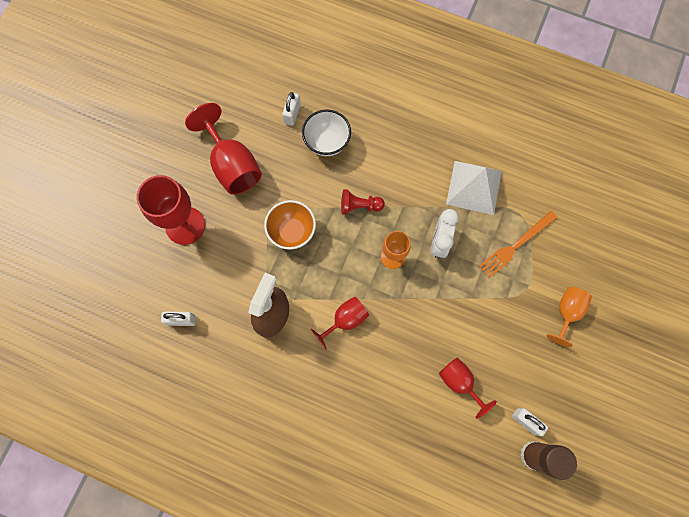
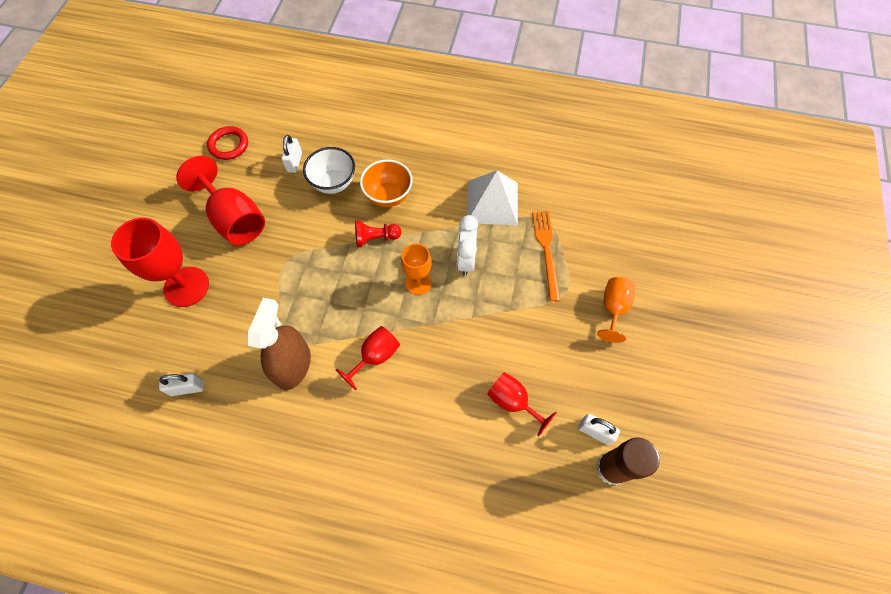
camera: 10 degrees left, 10 degrees down
orange bowl [264,200,316,250] -> orange bowl moved to [360,159,413,207]
orange fork [479,211,558,278] -> orange fork turned 135 degrees clockwise [532,211,561,302]
none -> red ring [207,126,248,160]

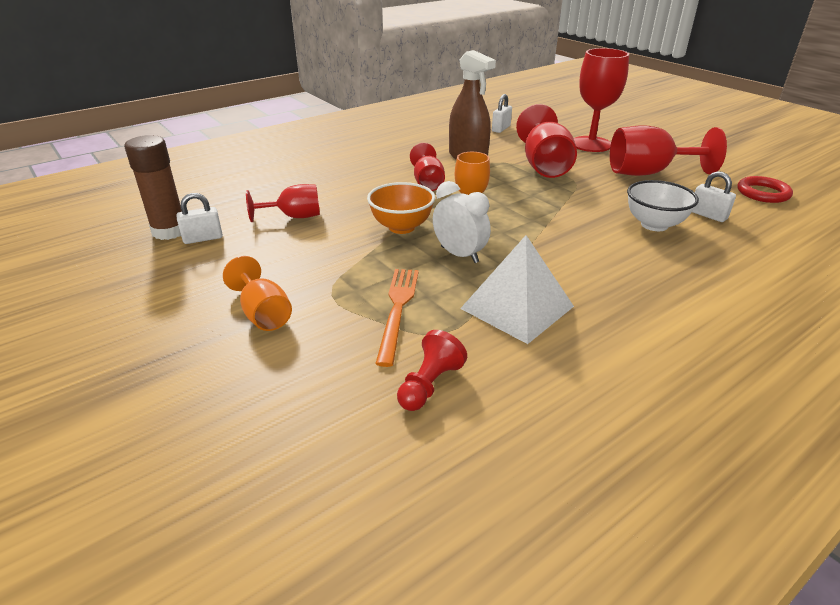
camera: 130 degrees right, 30 degrees down
red pawn [355,220,401,247] -> red pawn moved to [397,330,467,411]
orange bowl [360,159,413,207] -> orange bowl moved to [367,182,435,234]
orange fork [532,211,561,302] -> orange fork turned 120 degrees counterclockwise [375,269,419,367]
none -> red goblet [516,104,577,178]

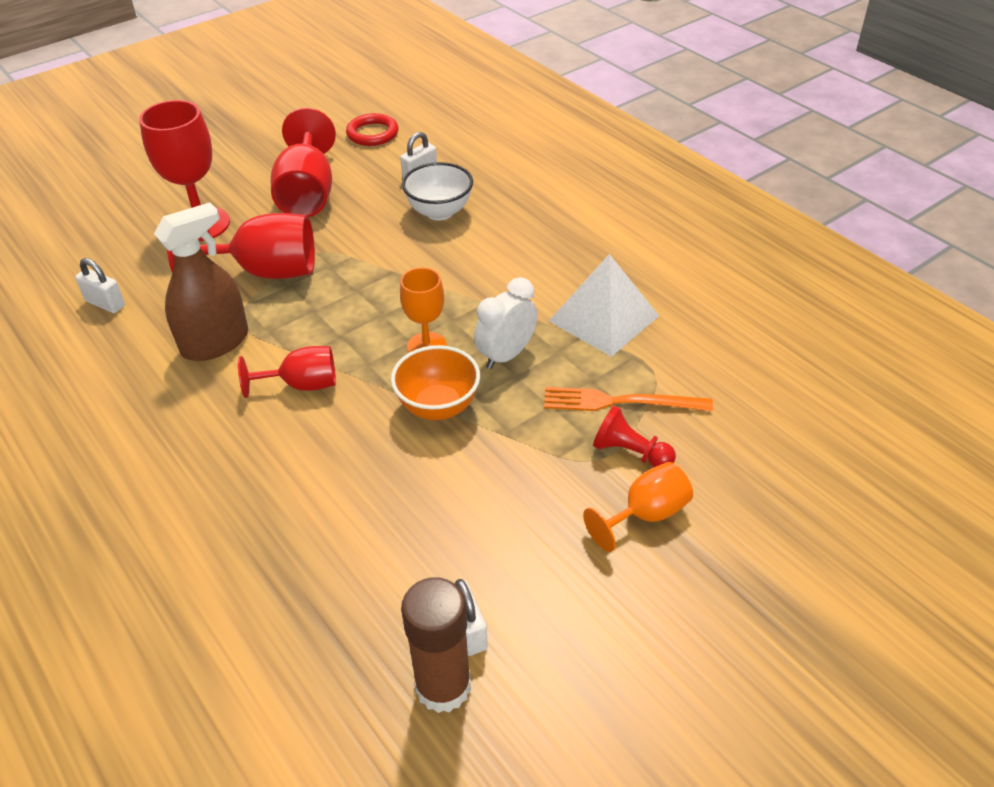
camera: 90 degrees left, 10 degrees up
red goblet [246,184,320,222] -> none
red pawn [397,330,467,411] -> red pawn moved to [593,405,676,467]

